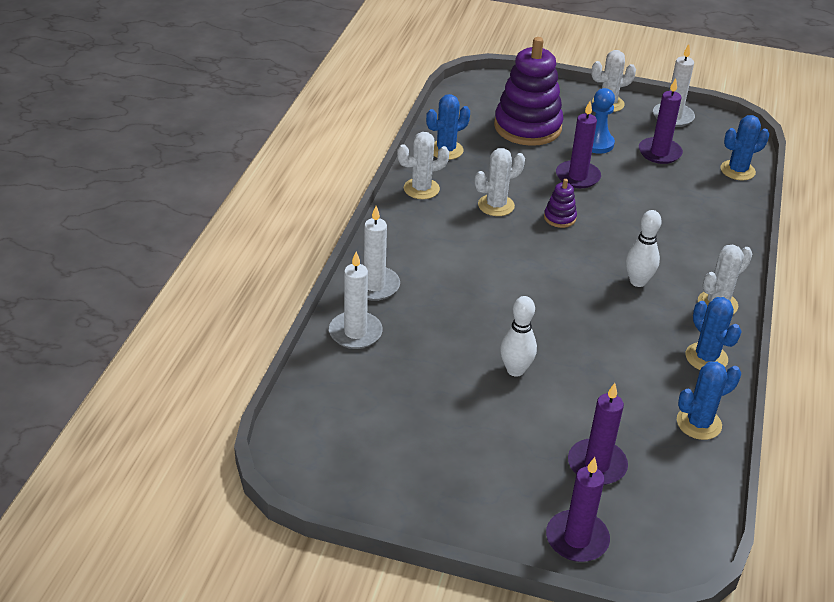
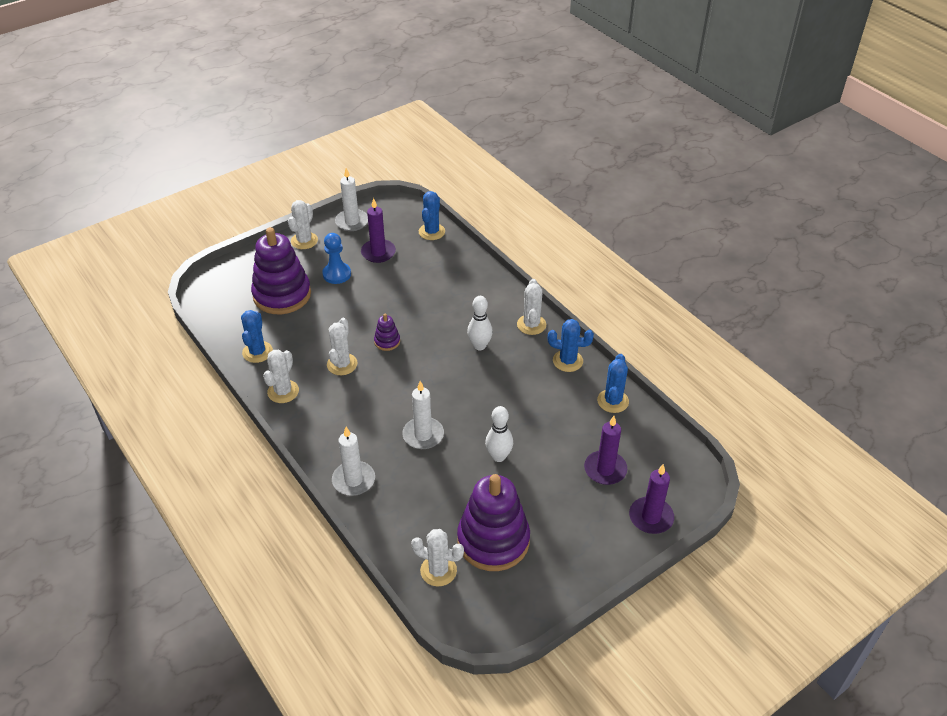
camera: 50 degrees left, 5 degrees up
white candle [329,252,383,349] -> white candle moved to [402,381,444,449]
purple candle [556,101,601,188] -> none
none -> white cactus [411,529,464,587]
none -> purple stacking toy [457,474,530,571]

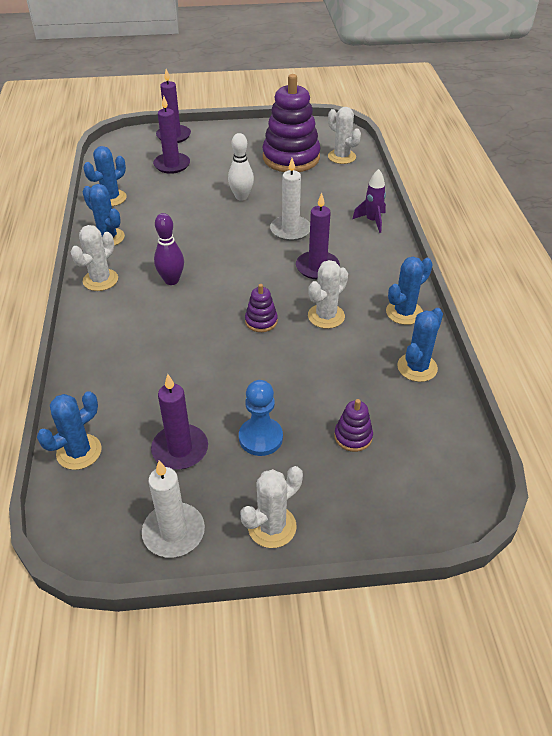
camera: 150 degrees left, 0 degrees up
purple stacking toy [251,227,311,314] -> purple stacking toy [334,399,373,452], size x0.43
white cactus [263,350,299,403] -> blue cactus [386,257,433,325]
white candle [332,427,375,496] -> purple rocket [352,169,386,233]
white bowling pin [467,296,493,350] -> purple bowling pin [154,213,184,285]
none -> purple candle [296,193,340,280]

